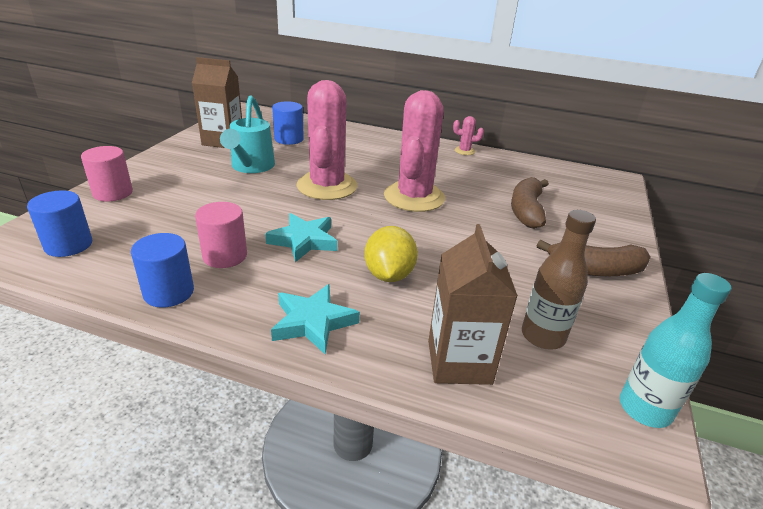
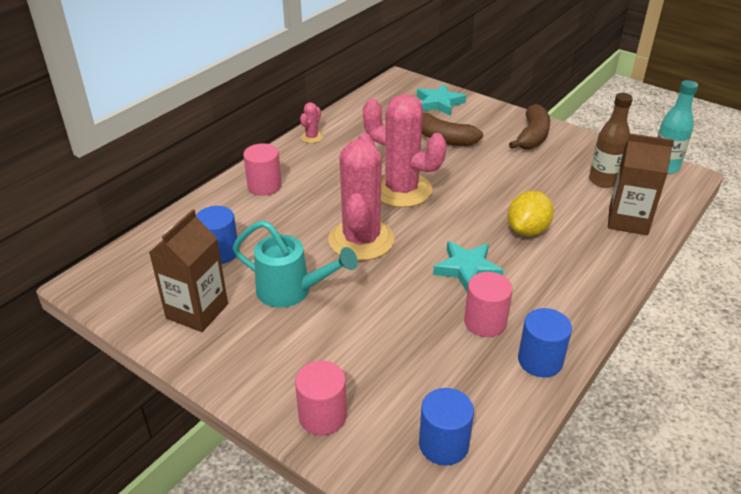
camera: 70 degrees left, 5 degrees up
turquoise star [271,284,360,354] -> turquoise star moved to [417,84,466,116]
pink cactus [297,80,357,200] -> pink cactus turned 75 degrees clockwise [328,133,395,261]
yellow lemon [364,226,418,282] -> yellow lemon turned 75 degrees counterclockwise [507,191,554,236]
none -> pink cylinder [243,144,282,196]

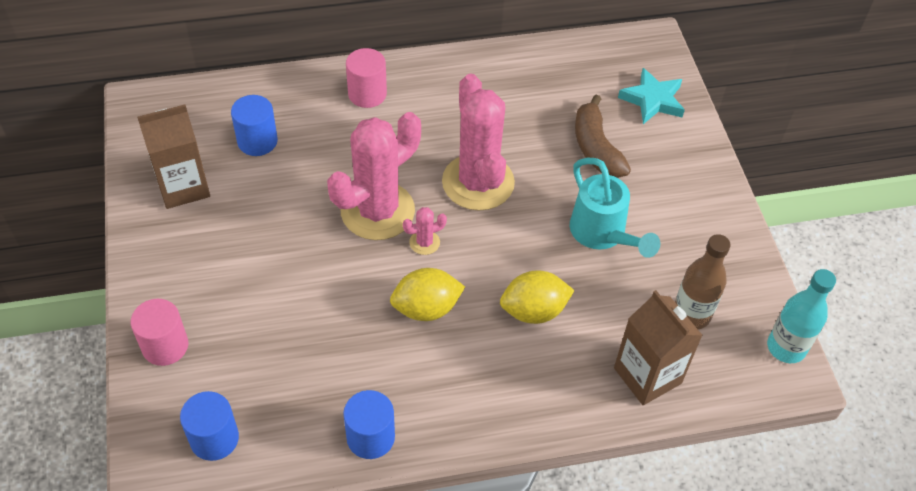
camera: 40 degrees right, 15 degrees up
turquoise watering can [232,220,358,308] -> turquoise watering can moved to [570,158,660,258]
pink cactus [300,102,323,143] -> pink cactus moved to [403,207,447,255]
turquoise star [433,241,504,292] -> yellow lemon [390,268,465,321]
pink cylinder [464,272,513,337] -> none
brown banana [509,104,550,150] -> none

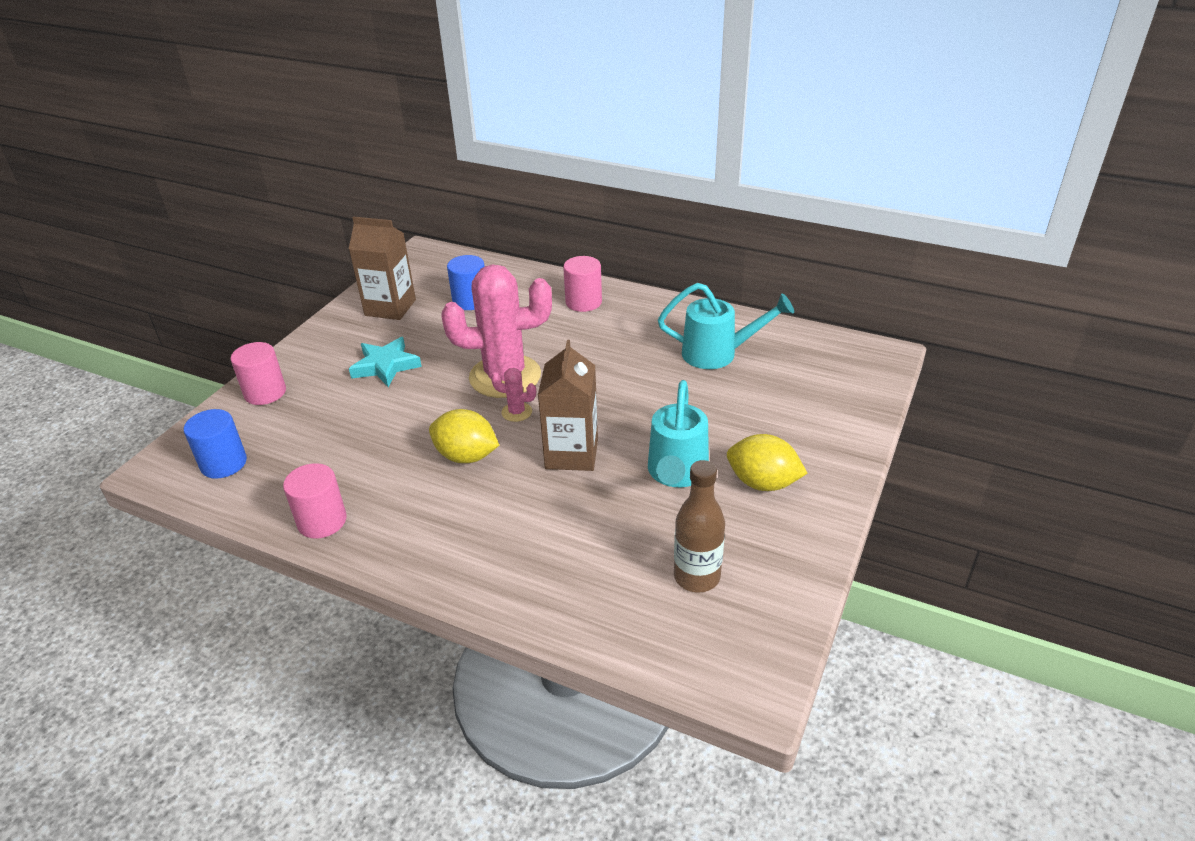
camera: 40 degrees right, 15 degrees down
blue cylinder [343,390,395,459] -> pink cylinder [283,463,347,539]
pink cactus [442,74,515,211] -> none
yellow lemon [500,270,575,324] -> yellow lemon moved to [727,434,808,491]
brown banana [575,95,631,178] -> none
brown carton [614,290,703,405] -> brown carton moved to [538,340,598,471]
turquoise star [618,68,685,124] -> turquoise star moved to [349,337,422,387]
turquoise bottle [767,269,836,363] -> none
none -> turquoise watering can [658,283,794,369]

